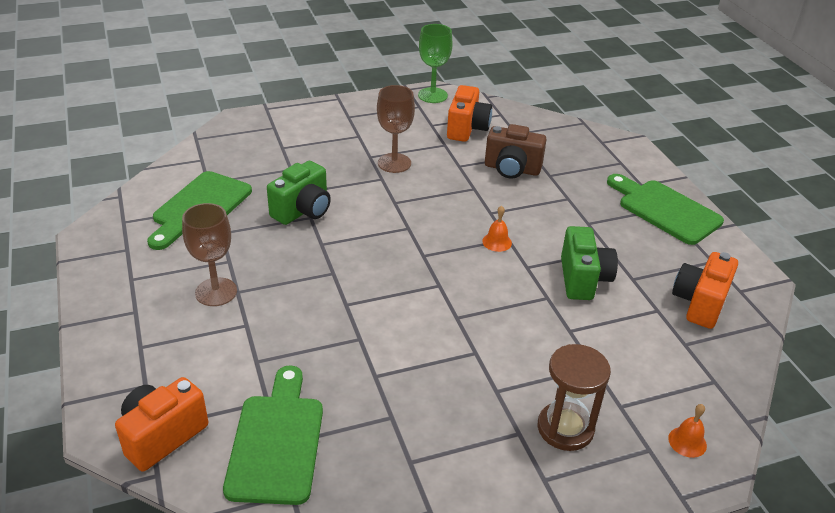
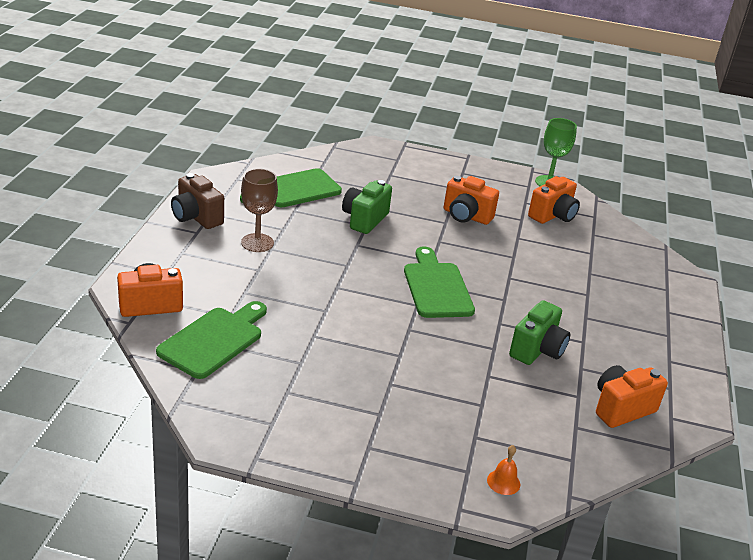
camera: 30 degrees right, 5 degrees down
green camera [267,161,331,225] -> green camera turned 135 degrees clockwise [342,180,392,234]
brown goblet [377,85,415,173] -> orange camera [444,176,499,225]
orange bell [482,206,512,252] -> none
brown camera [485,124,547,179] -> brown camera moved to [171,173,224,229]
brown hourglass [538,344,611,451] -> none
green cutting board [607,174,724,245] -> green cutting board moved to [404,246,475,318]

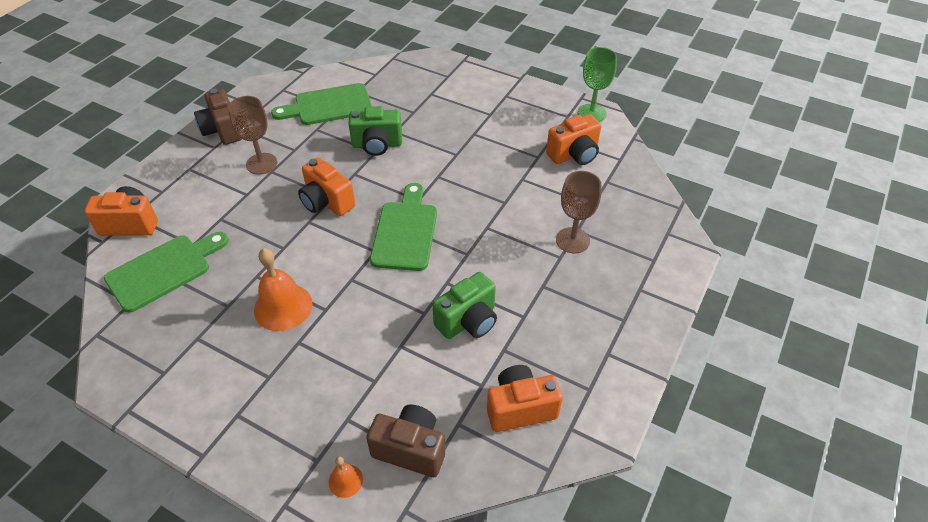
camera: 20 degrees right, 15 degrees up
green camera [342,180,392,234] -> green camera turned 135 degrees counterclockwise [348,106,402,156]
orange camera [444,176,499,225] -> orange camera moved to [298,157,355,216]
none -> orange bell [254,248,312,331]
none -> brown camera [366,404,445,477]
none -> brown goblet [556,171,601,254]

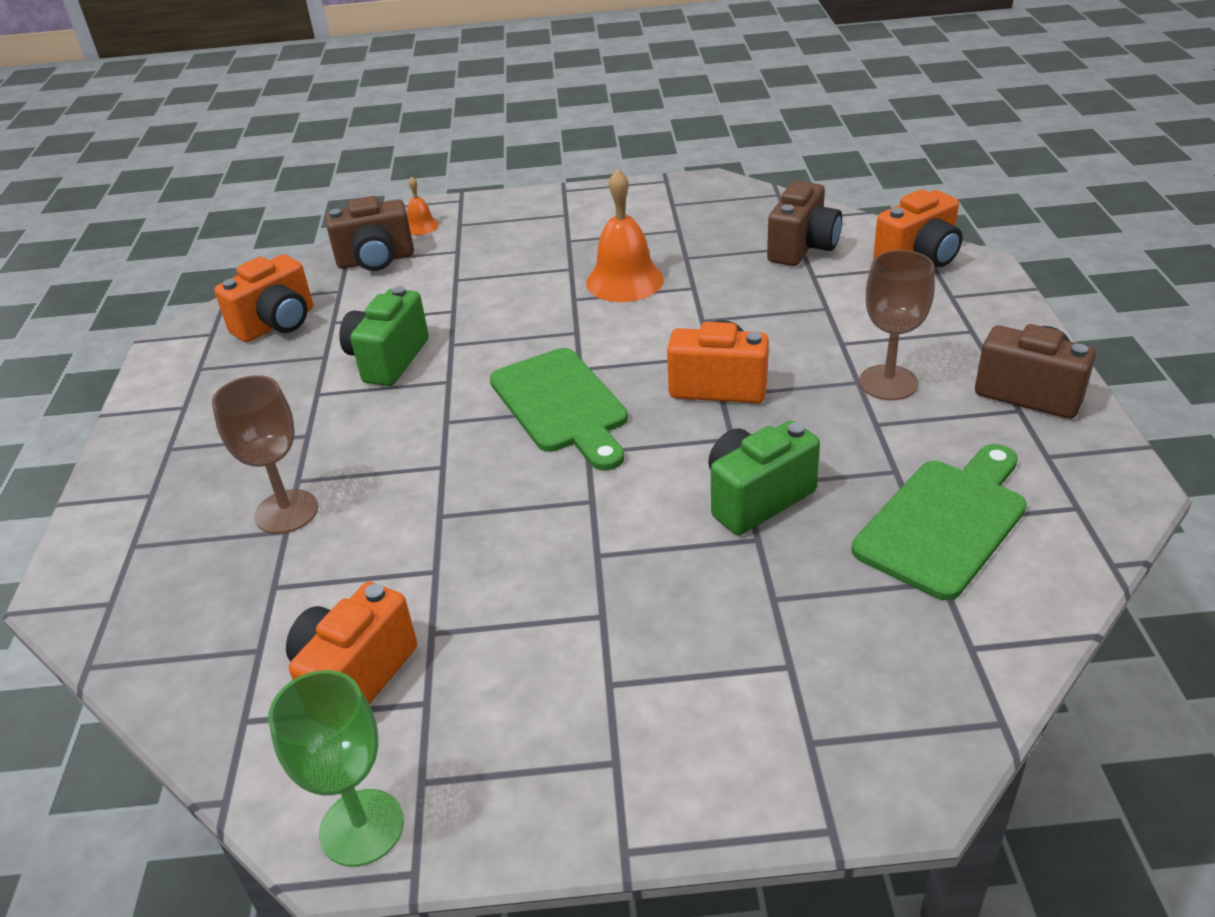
camera: 150 degrees right, 10 degrees down
green cutting board [104,232,229,313] -> brown camera [767,181,842,266]

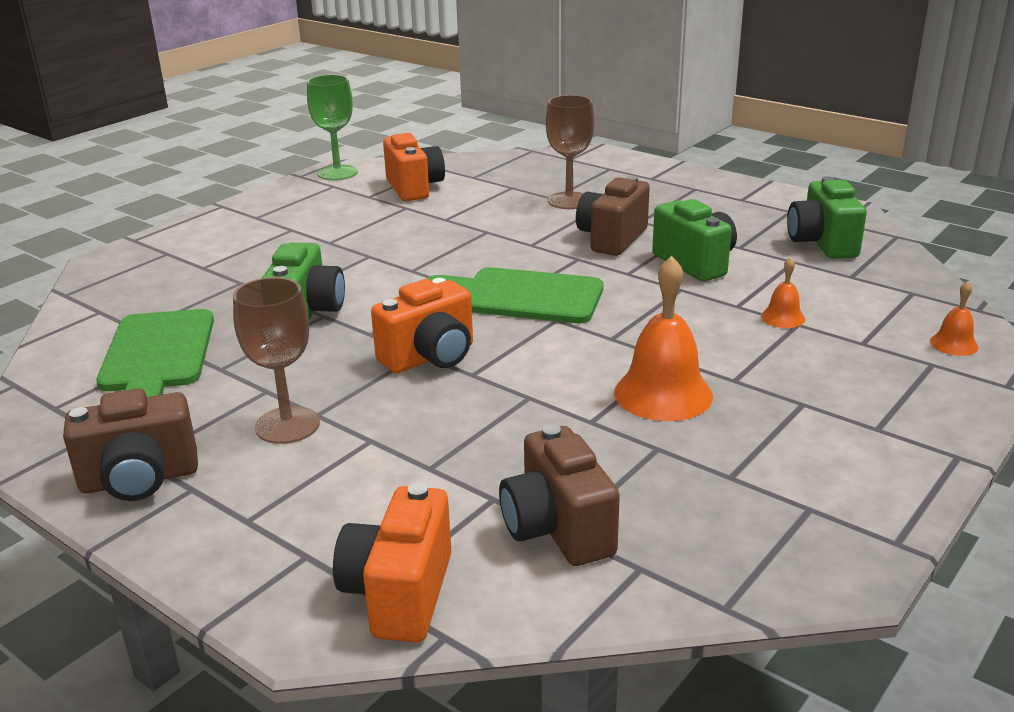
camera: 130 degrees right, 10 degrees down
orange camera [214,254,313,342] -> green camera [787,176,867,259]
brown camera [326,196,414,271] -> brown camera moved to [576,176,650,256]
none -> orange bell [761,257,805,328]

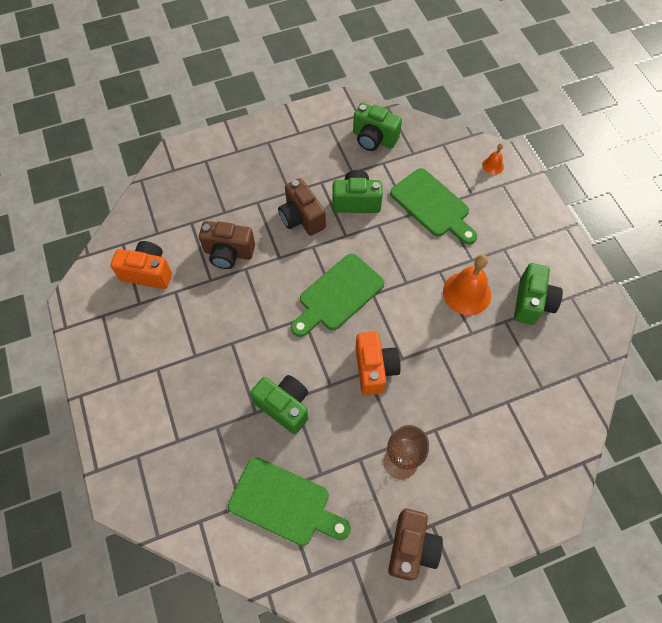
camera: 60 degrees left, 35 degrees up
green goblet [307,75,358,180] -> none
orange camera [333,483,452,642] -> none
brown camera [499,424,620,566] -> brown camera moved to [199,221,255,269]
brown goblet [546,95,594,209] -> none
orange bell [761,257,805,328] -> green cutting board [390,168,477,245]
none -> green camera [514,263,563,325]

